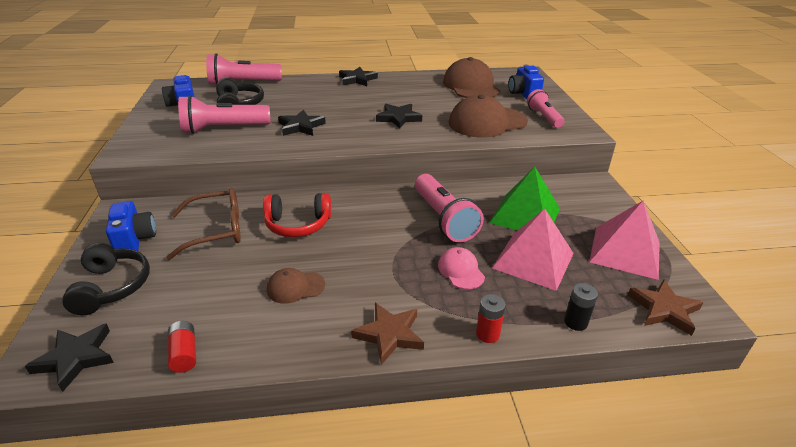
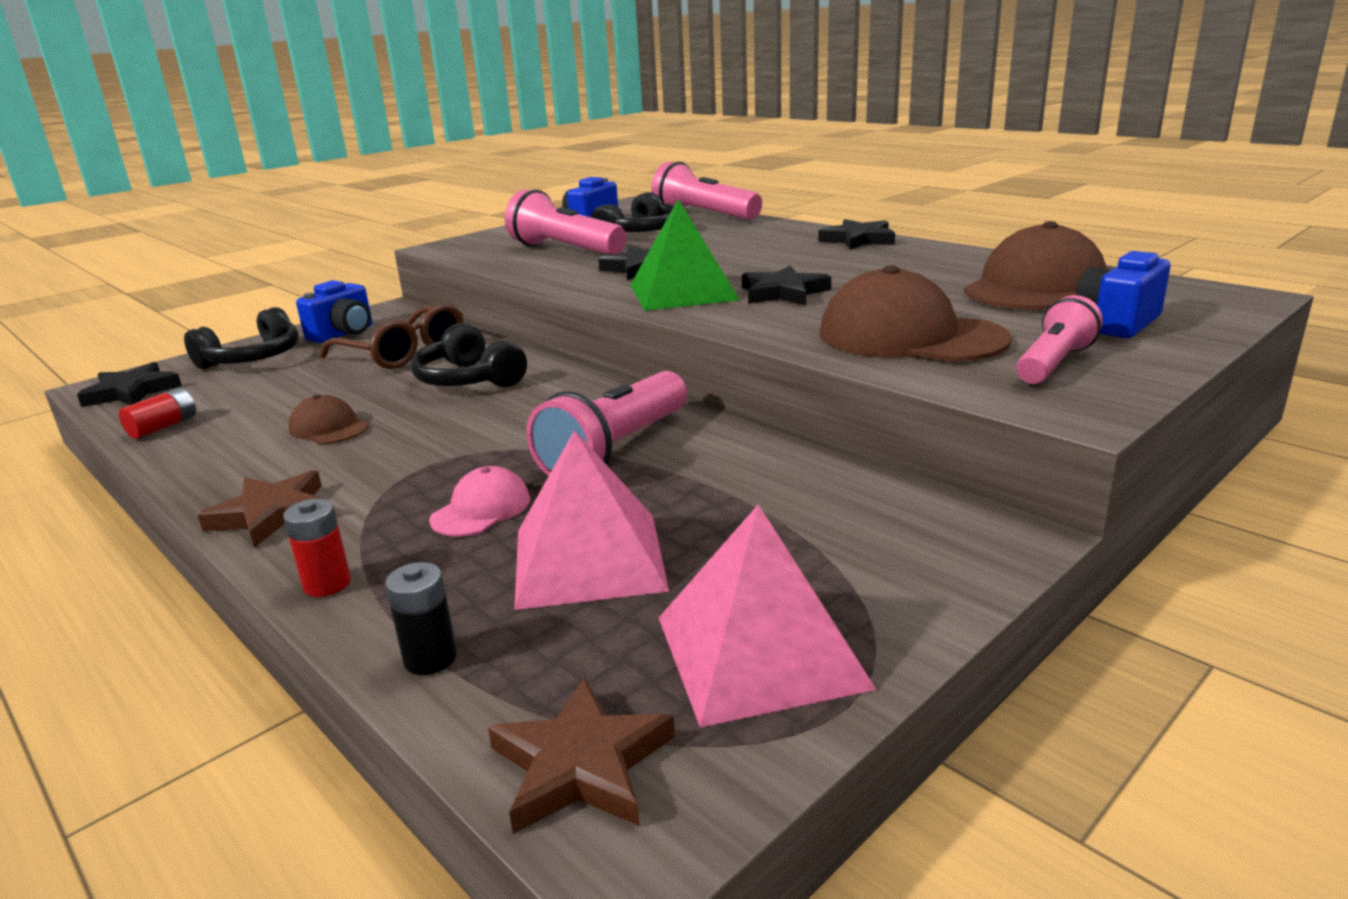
camera: 55 degrees right, 10 degrees down
red headphones [263,193,331,237] -> black headphones [411,323,527,387]
green pyramid [490,167,560,231] -> green pyramid moved to [630,199,740,311]

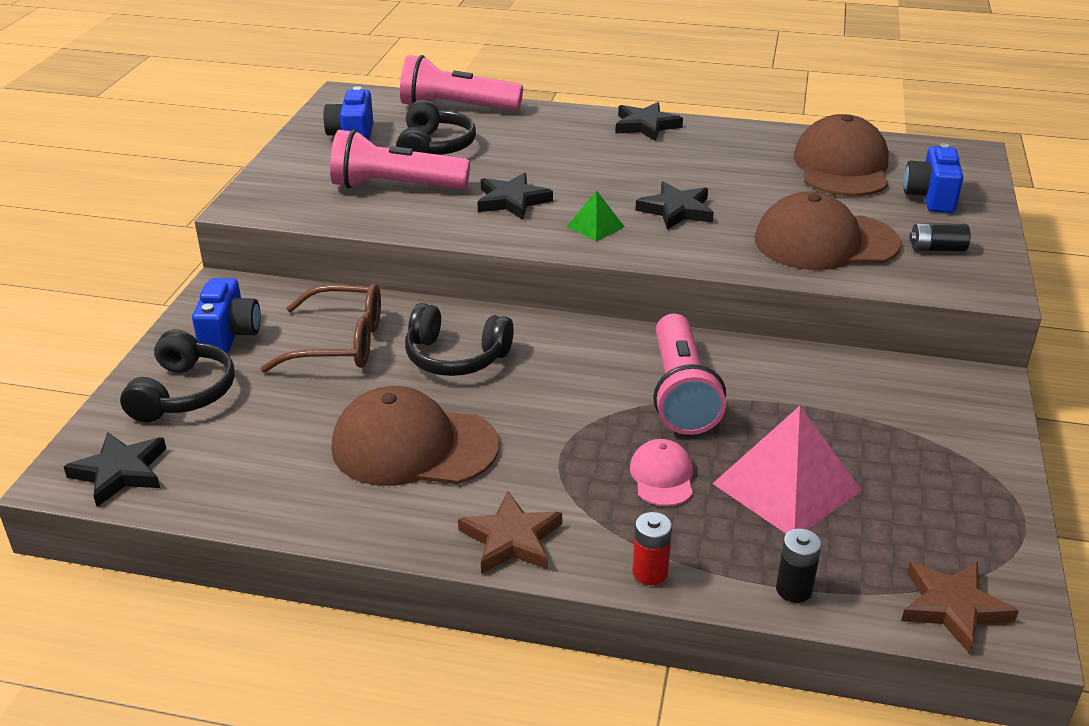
camera: 35 degrees left, 10 degrees up
red battery [119,388,196,439] -> none
brown cap [288,395,369,444] -> brown cap [331,386,499,486], size x1.99
green pyramid [630,199,740,311] -> green pyramid [566,190,624,241], size x0.49
pink pyramid [659,504,877,727] -> none
pink flashlight [1016,295,1103,384] -> black battery [909,223,971,251]

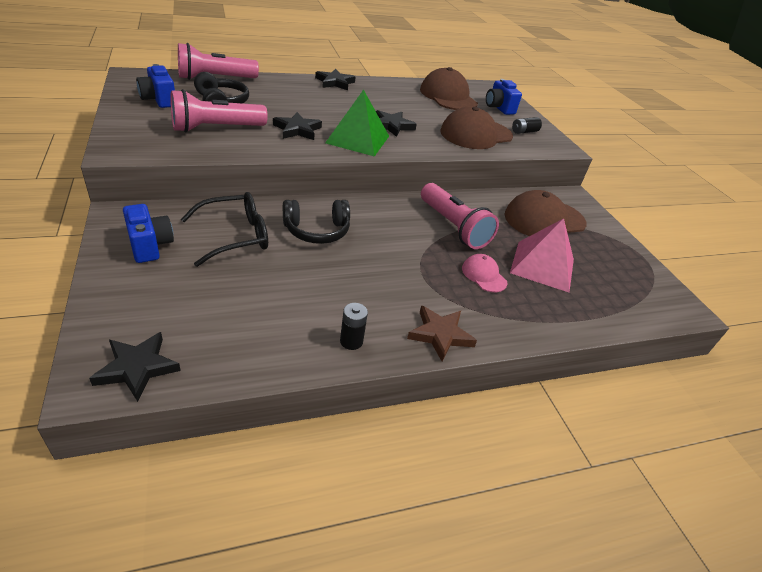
camera: 35 degrees left, 5 degrees up
black headphones [120,329,235,423] -> none
brown glasses [260,283,381,373] -> black glasses [181,192,268,267]
brown cap [331,386,499,486] -> brown cap moved to [504,190,586,236]
green pyramid [566,190,624,241] -> green pyramid [325,90,389,156], size x2.04
red battery [632,512,672,585] -> none
black battery [776,529,822,603] -> black battery moved to [340,303,368,350]
brown star [901,561,1019,654] -> none

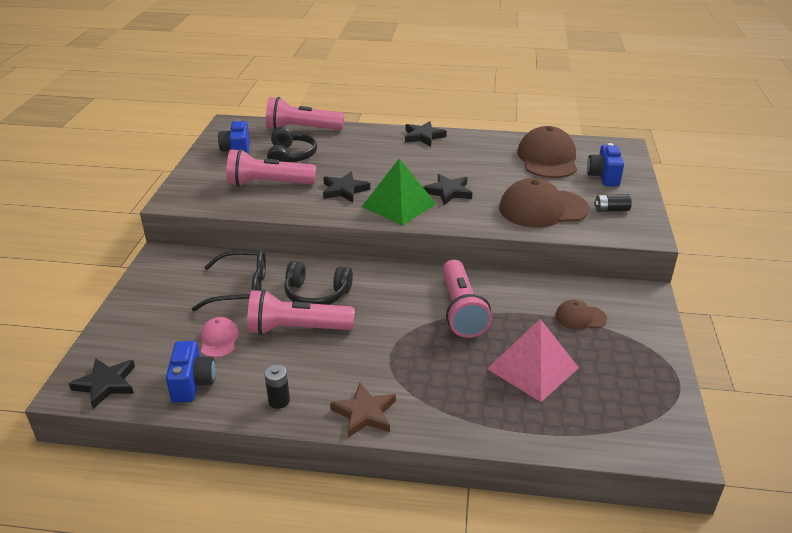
camera: 30 degrees right, 5 degrees down
blue camera [123,204,174,263] -> blue camera moved to [166,341,216,403]
pink cap [462,254,508,292] -> pink cap moved to [200,317,239,358]
brown cap [504,190,586,236] -> brown cap [555,300,607,330], size x0.50
none -> pink flashlight [247,289,355,335]

